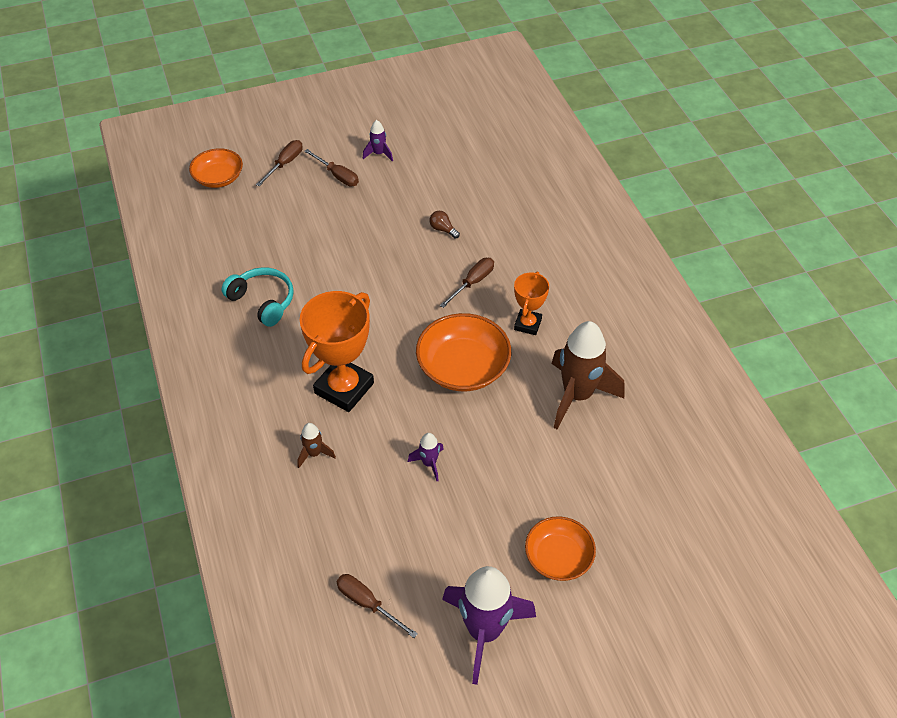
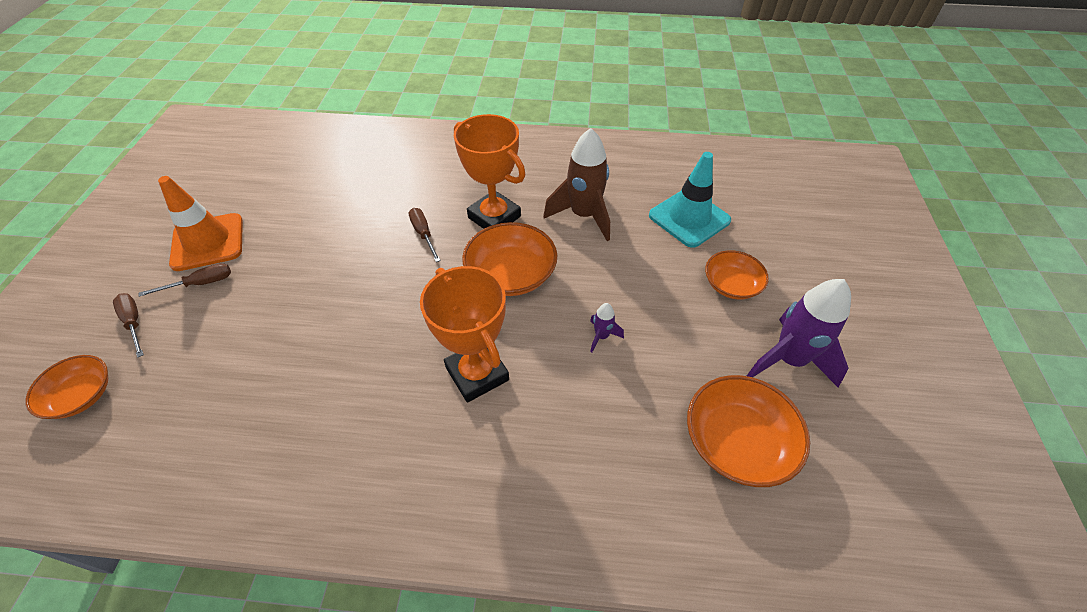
camera: 65 degrees left, 0 degrees up
turquoise headphones [221,267,294,327] -> none
brown rocket [297,423,336,468] -> none
brown screwdriver [337,574,418,638] -> orange bowl [687,375,810,487]
purple rocket [363,120,393,161] -> orange traffic cone [158,176,243,271]
brown light bulb [430,211,460,239] -> none
orange trophy [514,272,549,335] -> orange trophy [454,114,525,229], size x1.81
none -> turquoise traffic cone [649,152,731,248]

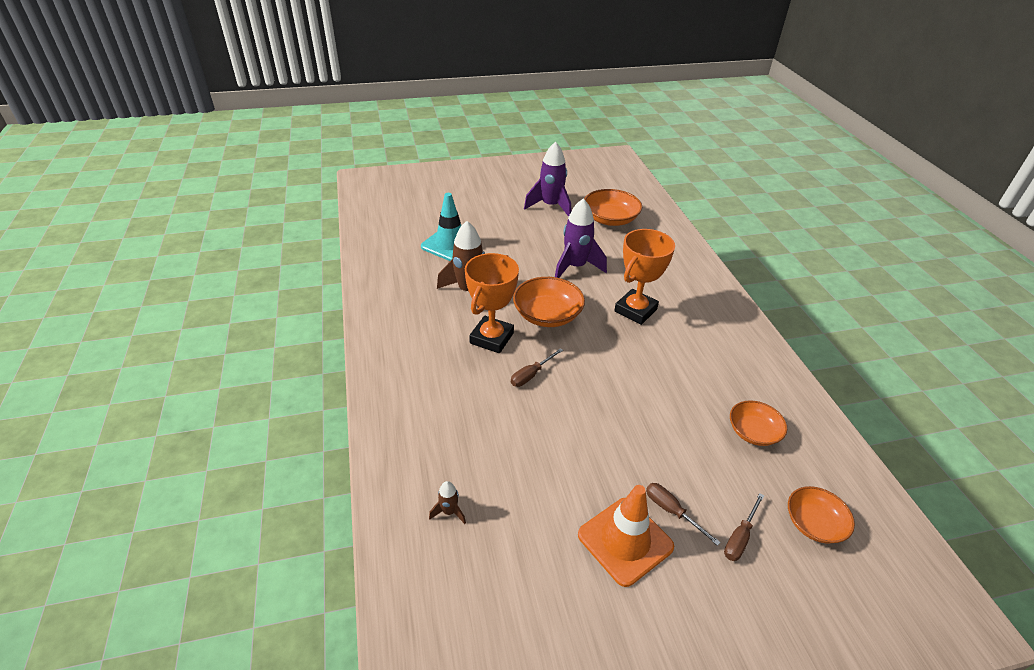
camera: 110 degrees left, 10 degrees down
purple rocket [590,303,624,353] -> purple rocket [555,198,607,278], size x2.22
orange bowl [705,250,769,299] -> orange bowl moved to [730,400,787,446]
none -> brown rocket [429,481,466,524]

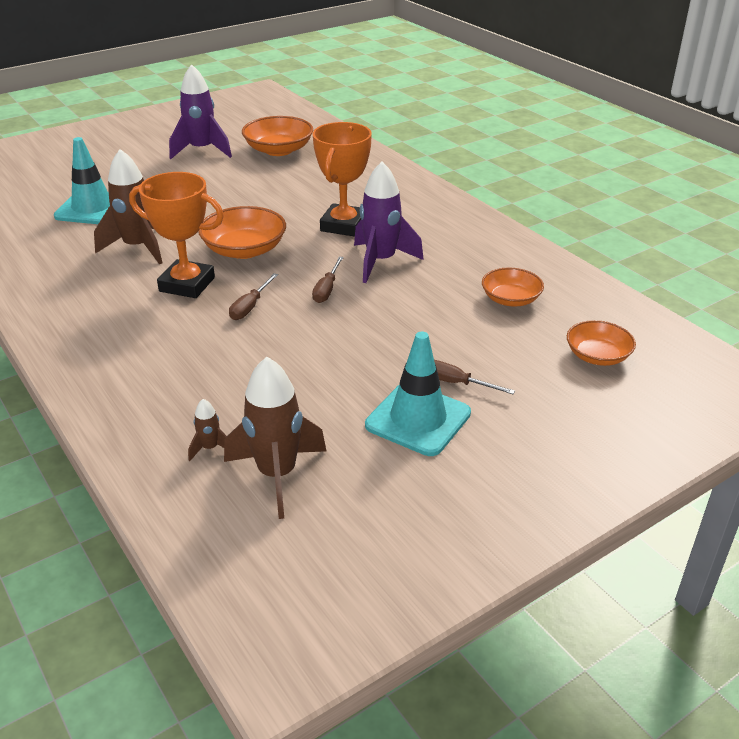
camera: 20 degrees left, 5 degrees down
orange trophy [465,253,519,353] -> orange trophy turned 75 degrees counterclockwise [129,172,224,298]
purple rocket [555,198,607,278] -> purple rocket moved to [354,162,424,283]
orange traffic cone [578,485,674,587] -> turquoise traffic cone [365,332,471,456]
brown screwdriver [724,493,764,561] -> brown screwdriver moved to [312,256,344,303]
none -> brown rocket [224,357,326,519]

